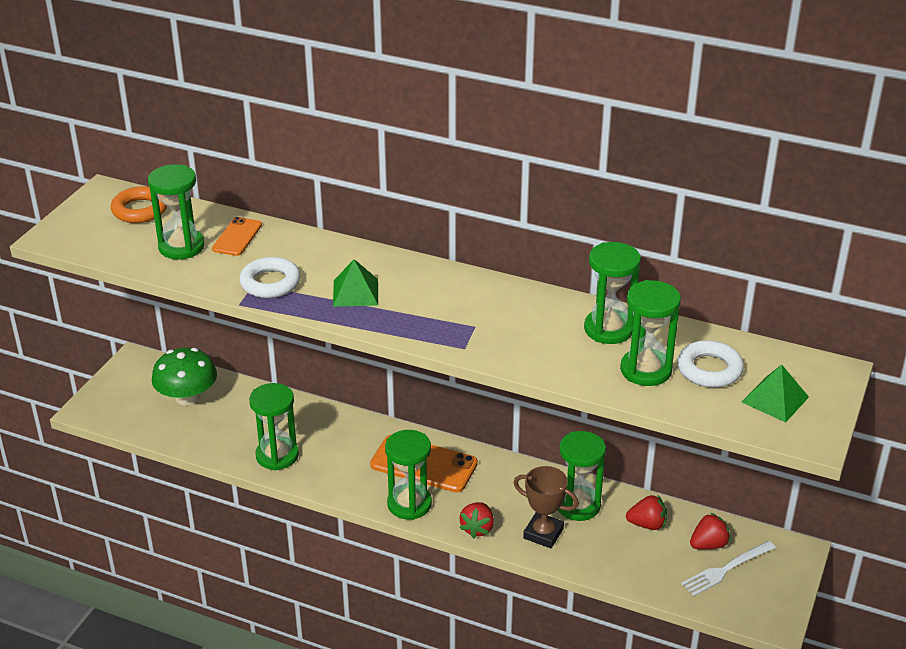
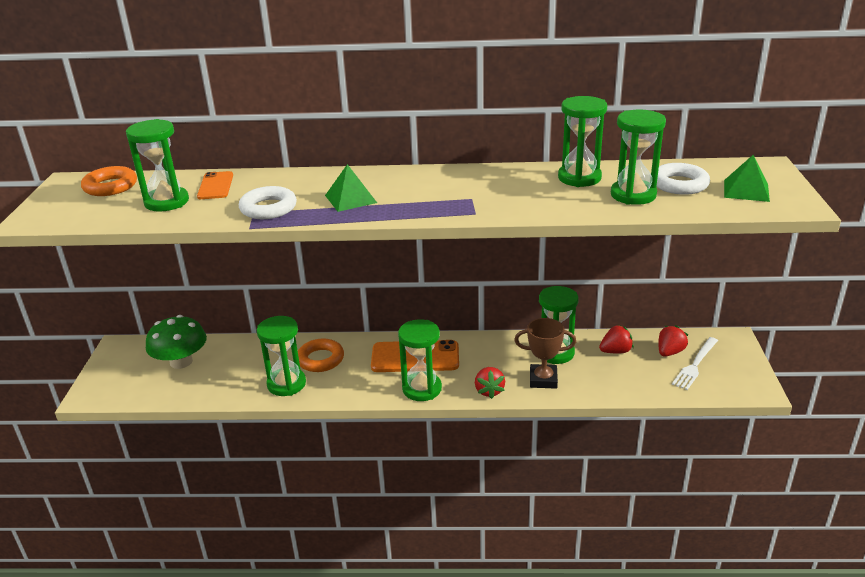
camera: 20 degrees left, 5 degrees down
none -> orange ring [298,339,344,372]

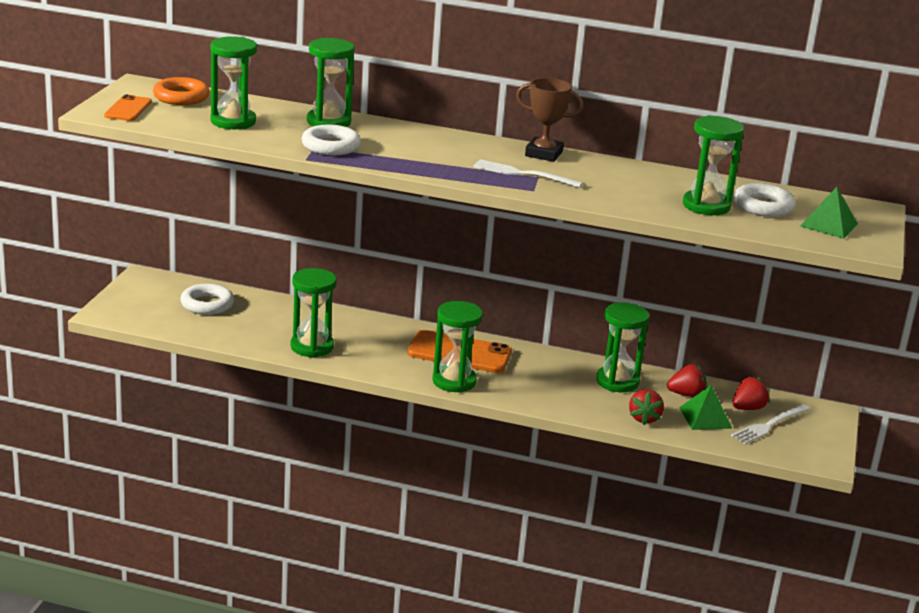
camera: 10 degrees right, 5 degrees down
green mushroom [146,315,207,369] -> white ring [180,283,234,315]
orange phone [197,171,233,199] -> orange phone moved to [104,95,152,121]
orange ring [298,339,344,372] -> none
green pyramid [325,164,377,212] -> green pyramid moved to [679,385,732,430]
red strawberry [475,367,505,399] -> red strawberry moved to [629,389,664,425]
brown trophy [514,318,576,389] -> brown trophy moved to [516,78,583,162]
green hourglass [558,96,607,187] -> green hourglass moved to [307,38,355,127]
none -> white fork [473,159,583,188]

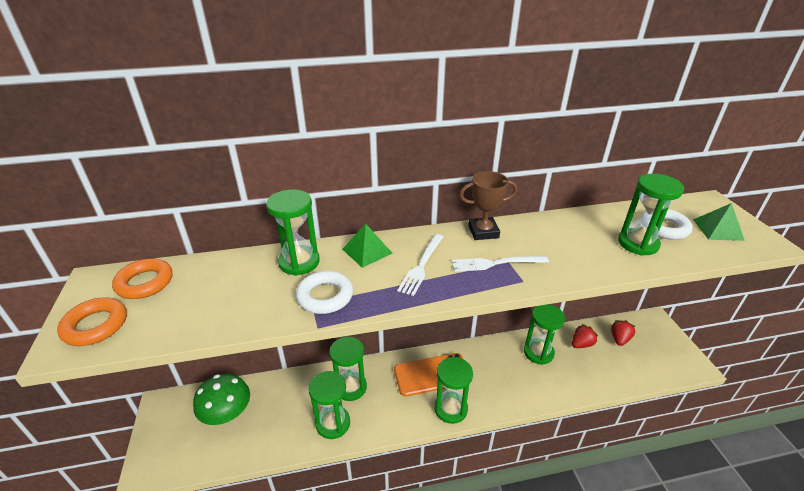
camera: 25 degrees left, 10 degrees up
orange phone [104,95,152,121] -> orange ring [57,297,127,346]
white ring [180,283,234,315] -> green mushroom [193,373,250,425]
green hourglass [211,36,257,129] -> green hourglass moved to [329,337,367,401]
red strawberry [629,389,664,425] -> none
green pyramid [679,385,732,430] -> green pyramid moved to [342,224,393,268]
white fork [731,404,811,444] -> white fork moved to [397,234,443,296]

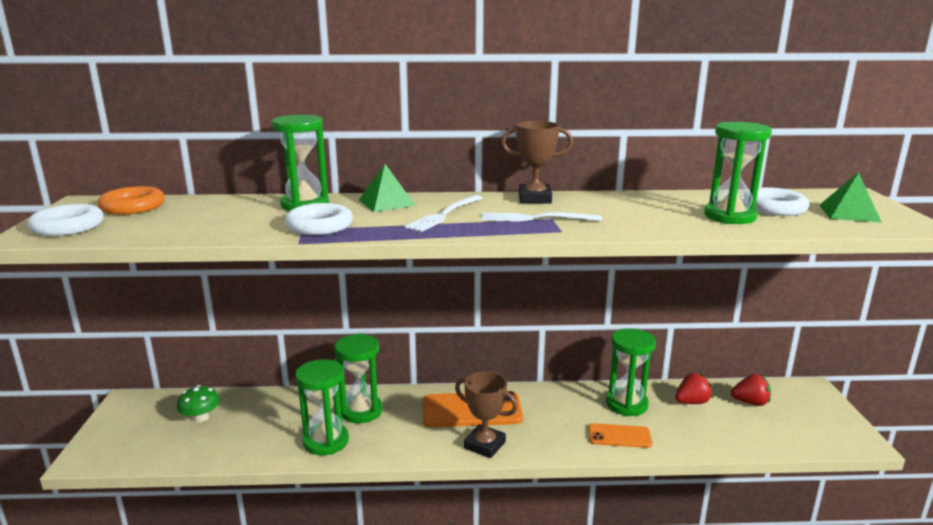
camera: 10 degrees right, 15 degrees down
orange ring [57,297,127,346] -> white ring [28,204,104,236]
green mushroom [193,373,250,425] -> green mushroom [177,385,220,423], size x0.60
green hourglass [434,357,473,424] -> brown trophy [455,371,518,458]
red strawberry [611,320,636,346] -> red strawberry turned 60 degrees clockwise [731,374,771,406]
none -> orange phone [588,423,652,448]

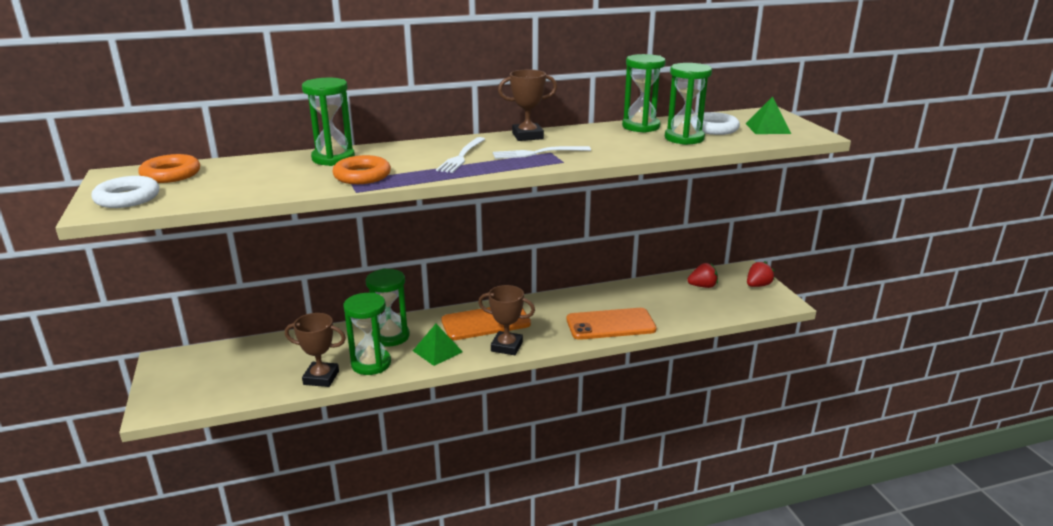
camera: 15 degrees left, 5 degrees up
green mushroom [177,385,220,423] -> none
white ring [285,203,353,235] -> orange ring [332,155,391,184]
green pyramid [359,164,416,212] -> green pyramid moved to [413,324,463,366]
orange phone [588,423,652,448] -> orange phone [567,308,657,340], size x1.72
green hourglass [606,328,656,417] -> green hourglass moved to [622,54,666,133]
red strawberry [675,372,713,404] -> red strawberry moved to [747,261,775,287]
none -> brown trophy [285,313,346,387]

